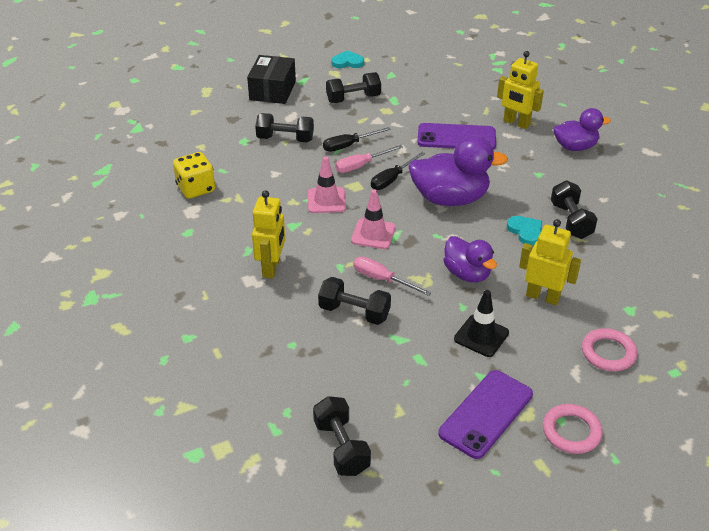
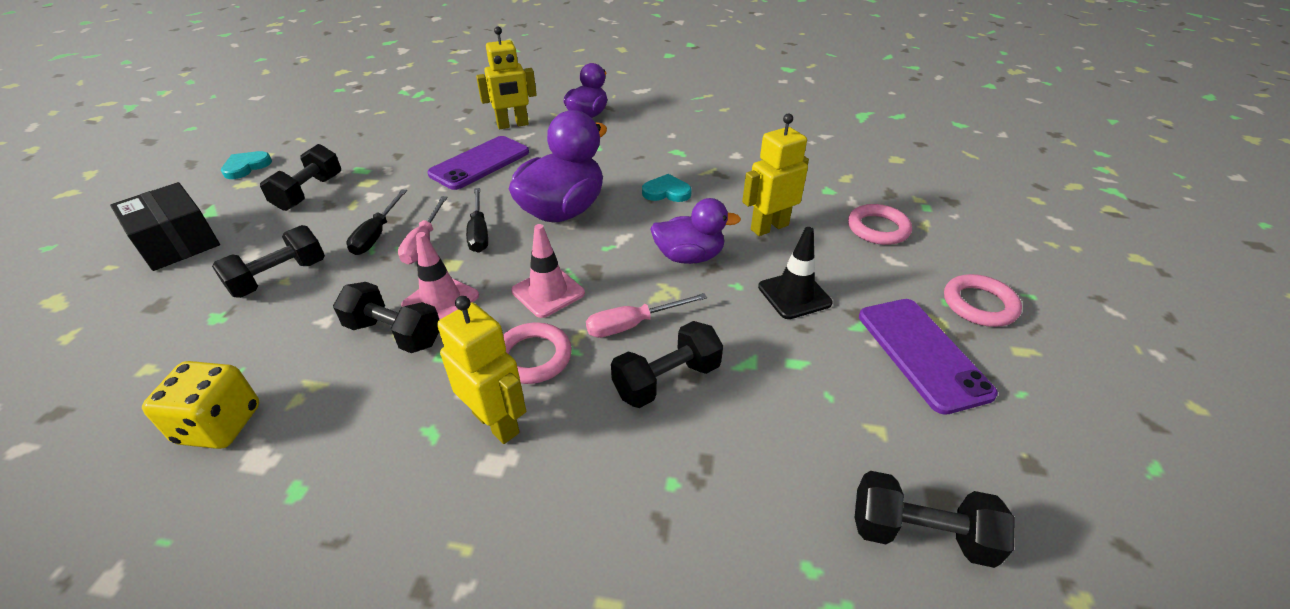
camera: 55 degrees left, 0 degrees up
black dumbbell [551,180,598,239] -> black dumbbell moved to [333,282,439,353]
none -> pink ring [503,322,572,384]

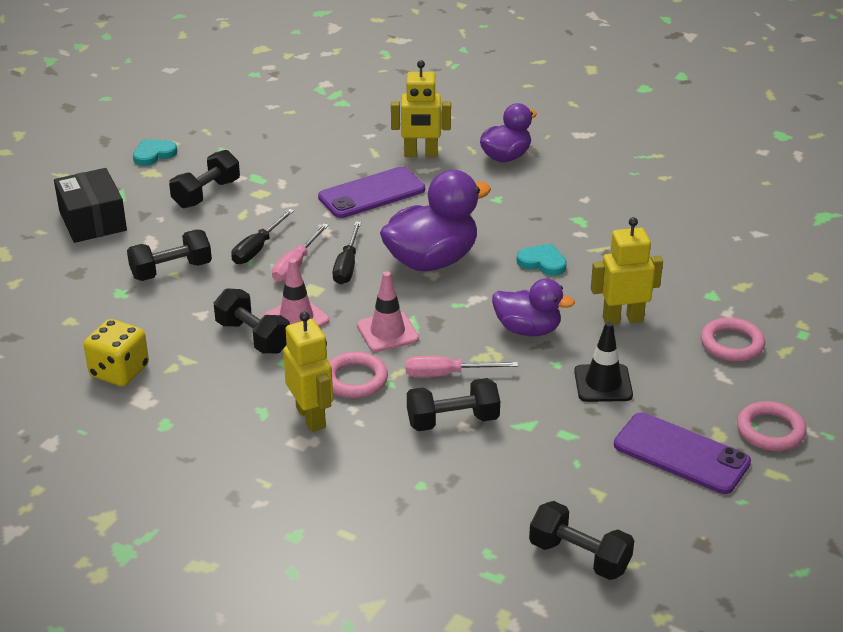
camera: 20 degrees right, 5 degrees down
purple phone [859,299,998,415] -> purple phone turned 60 degrees counterclockwise [614,412,751,494]

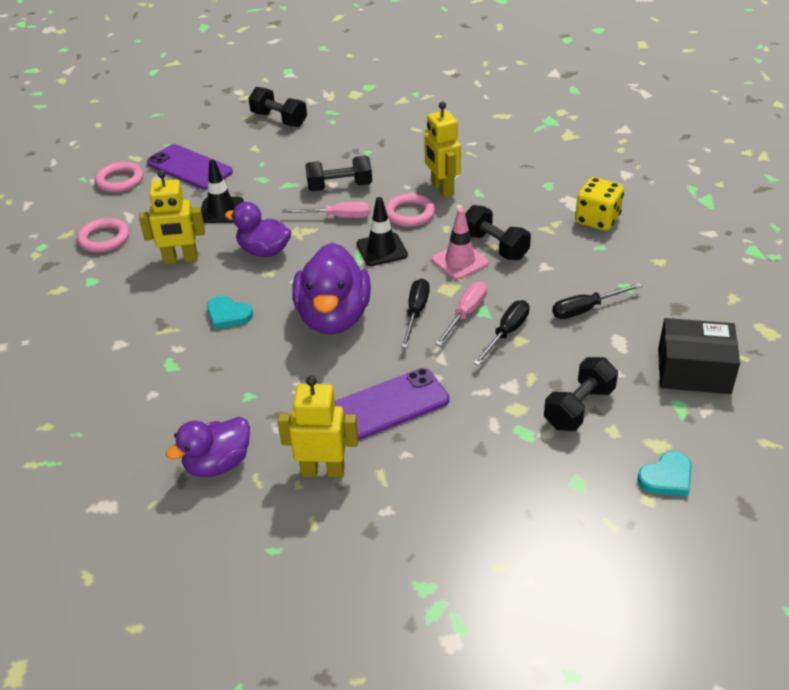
camera: 175 degrees left, 5 degrees up
black box [54,168,127,243] -> black box turned 60 degrees counterclockwise [658,318,740,394]
black dumbbell [127,229,212,281] -> black screwdriver [552,283,642,319]
pink traffic cone [357,271,419,352] -> black traffic cone [356,197,408,266]
purple duck [380,170,491,271] -> purple duck turned 60 degrees counterclockwise [292,243,371,334]

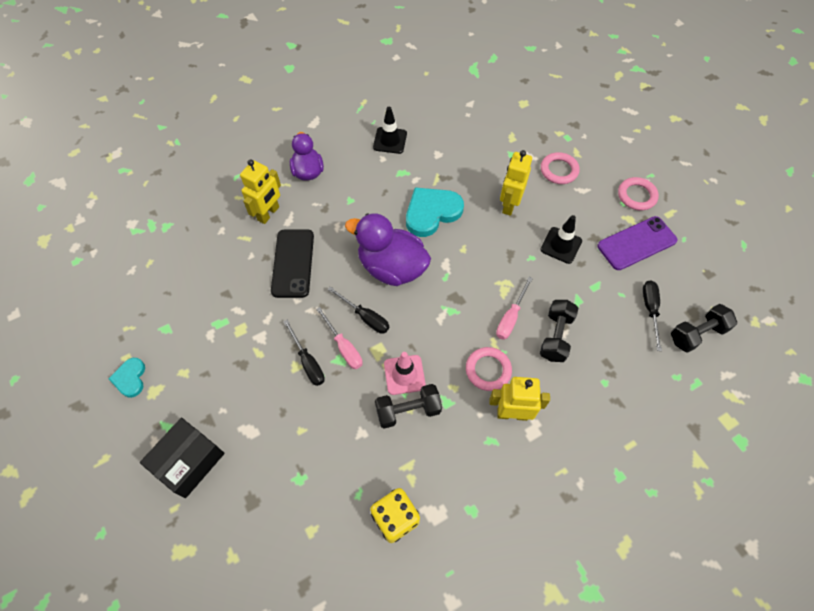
camera: 115 degrees right, 20 degrees up
turquoise heart [207,296,253,329] -> turquoise heart [406,187,464,237], size x1.81
purple duck [225,202,291,257] -> none
purple phone [335,368,449,441] -> black phone [271,230,314,298]
black traffic cone [356,197,408,266] -> black traffic cone moved to [373,107,407,154]
black dumbbell [544,357,618,431] -> none
black screwdriver [552,283,642,319] -> black screwdriver moved to [643,280,662,351]

